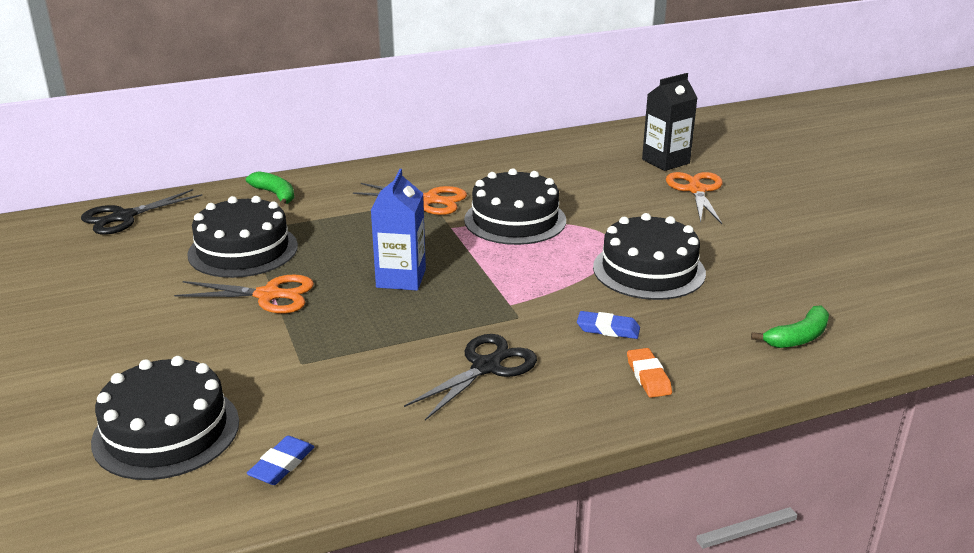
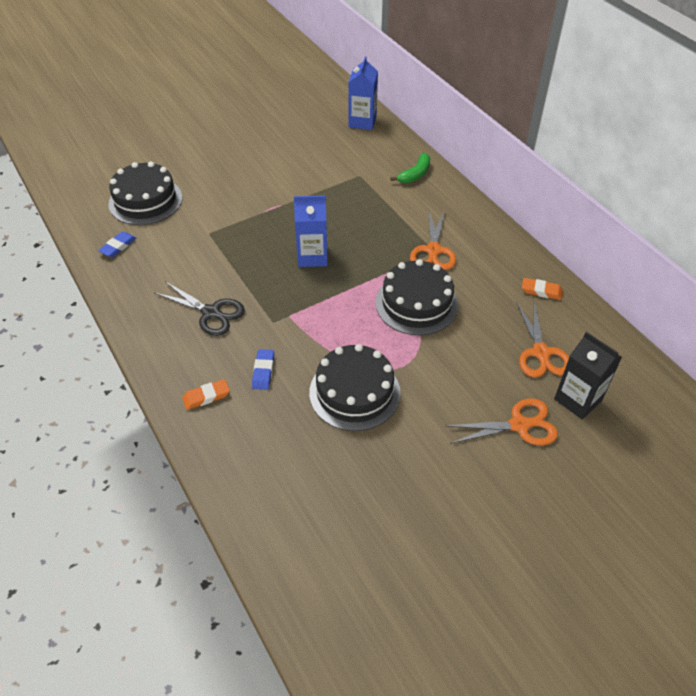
camera: 80 degrees right, 20 degrees up
black scissors [81,189,202,235] -> blue carton [348,56,378,130]
orange scissors [174,275,314,313] -> orange scissors moved to [516,302,569,378]
black cake [187,196,298,278] -> none
blue eraser [247,436,314,485] -> blue eraser turned 75 degrees counterclockwise [98,231,136,257]
green banana [751,305,829,348] -> none
none -> orange eraser [522,278,563,300]

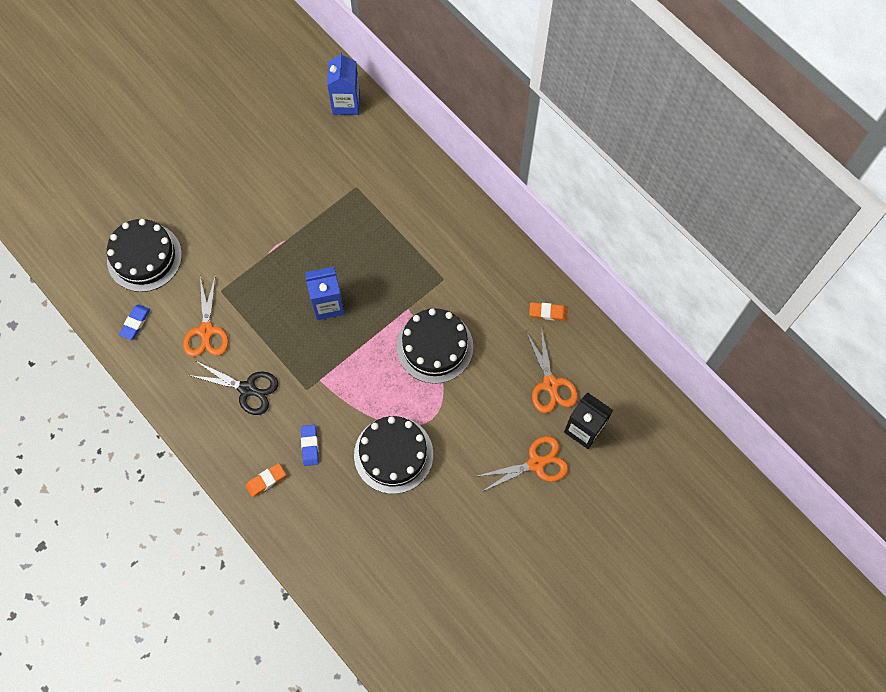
camera: 10 degrees left, 20 degrees up
green banana [390,153,430,183] -> none
orange scissors [410,209,456,270] -> orange scissors moved to [183,274,229,357]

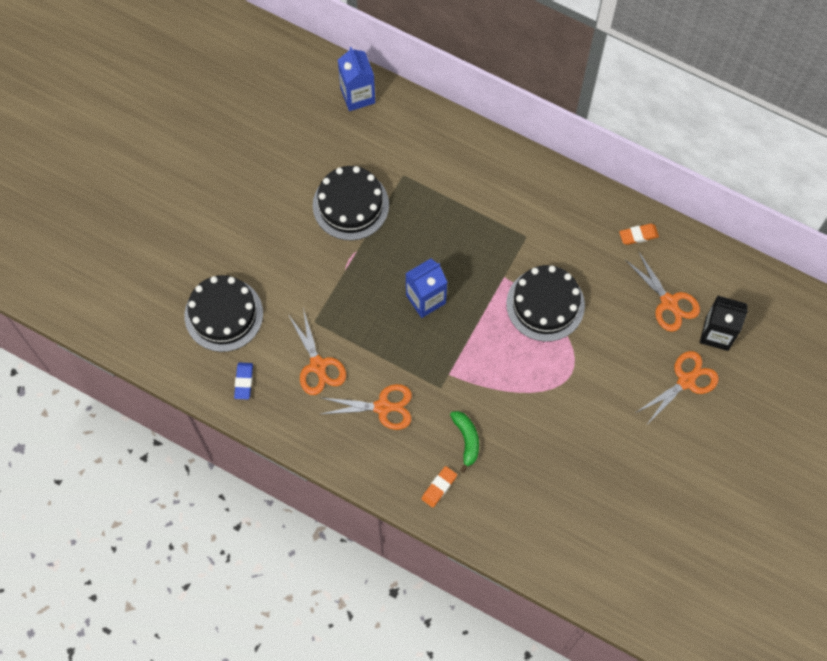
camera: 20 degrees left, 0 degrees up
black scissors [188,361,278,415] -> orange scissors [321,384,412,430]
blue eraser [301,425,319,466] -> green banana [450,411,479,473]
black cake [354,416,433,494] -> black cake moved to [313,166,389,240]

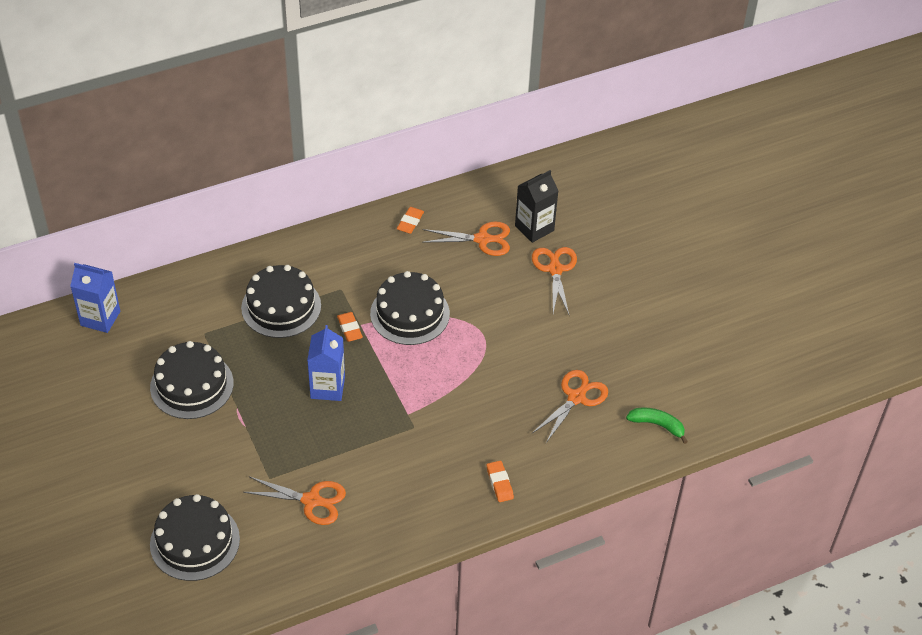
camera: 55 degrees left, 20 degrees down
blue eraser [234,363,253,399] -> none
orange scissors [321,384,412,430] -> orange scissors moved to [531,370,608,443]
green banana [450,411,479,473] -> green banana moved to [626,408,688,444]
none -> black cake [241,265,321,338]
none -> orange eraser [337,312,363,342]

